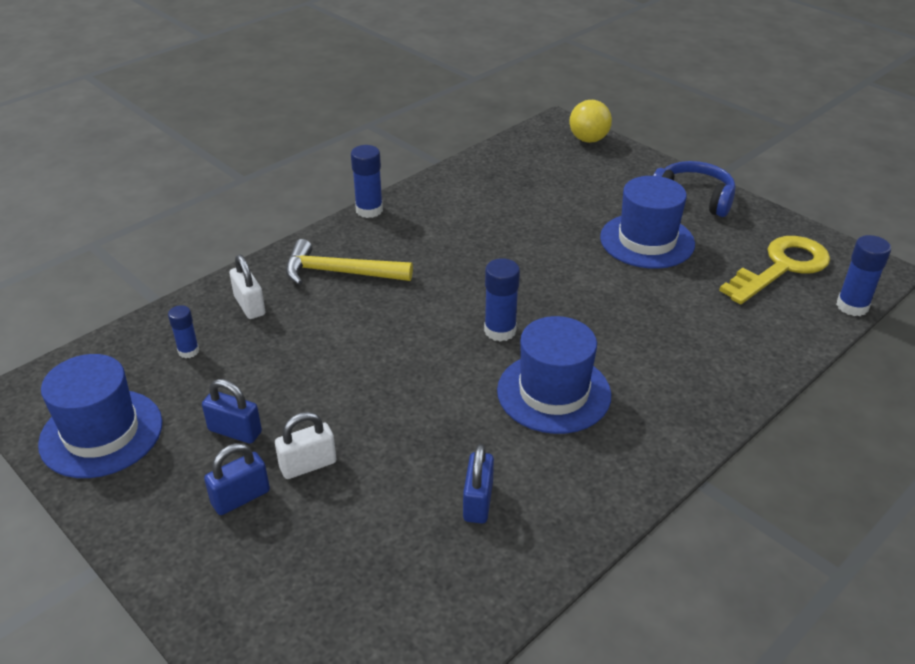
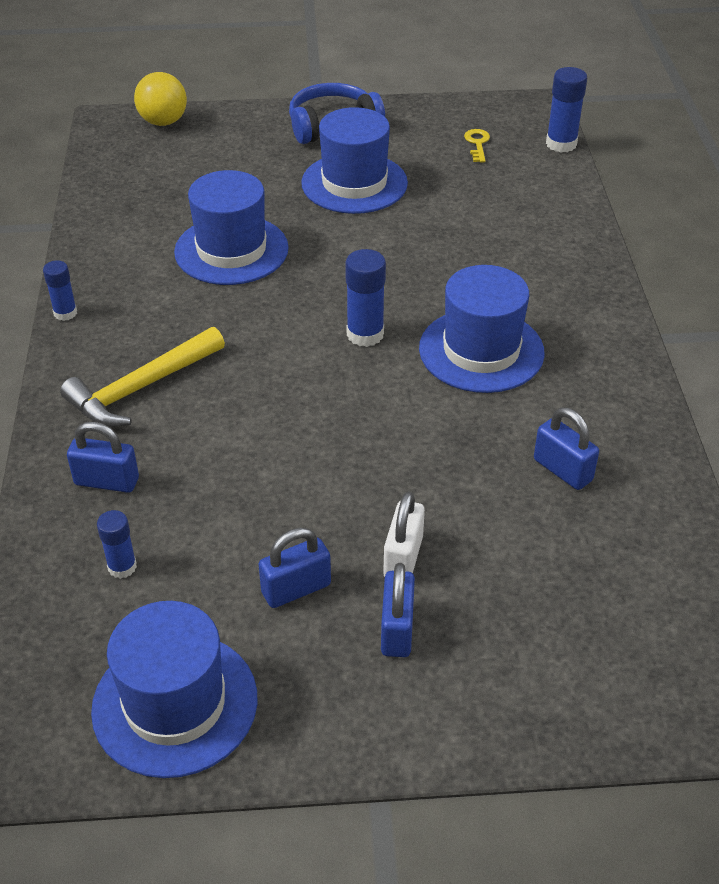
camera: 50 degrees left, 5 degrees up
white padlock [230,255,265,319] -> blue padlock [67,422,139,493]
blue glue stick [351,145,383,218] -> blue glue stick [43,260,77,321], size x0.64
yellow key [719,236,830,304] -> yellow key [464,129,490,162], size x0.41
none -> blue hat [174,170,289,285]

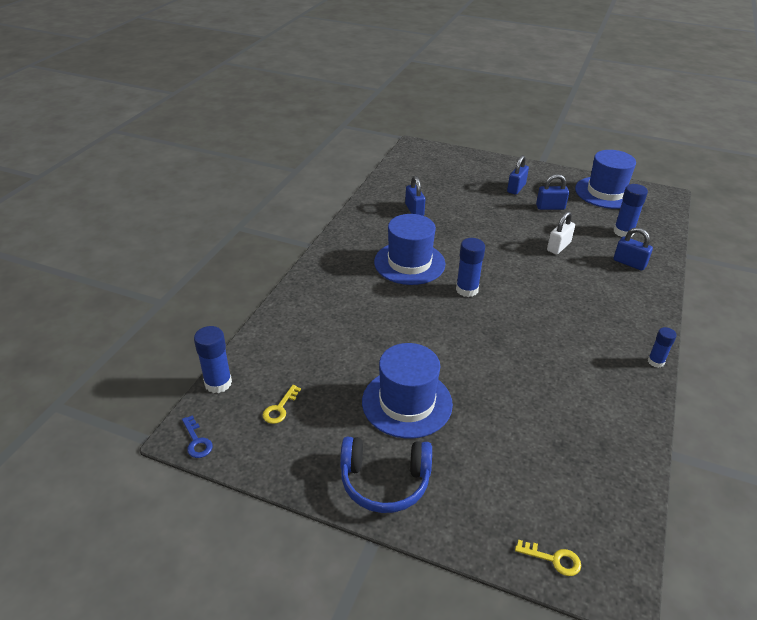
camera: 155 degrees left, 5 degrees down
yellow hammer [60,327,225,427] -> none
blue glue stick [97,510,137,579] -> blue glue stick [613,184,648,237], size x1.57
yellow ball [134,72,187,126] -> yellow key [515,540,581,576]
blue hat [174,170,289,285] -> none
white padlock [383,491,425,577] -> white padlock moved to [547,211,575,254]
none -> blue key [182,415,213,458]

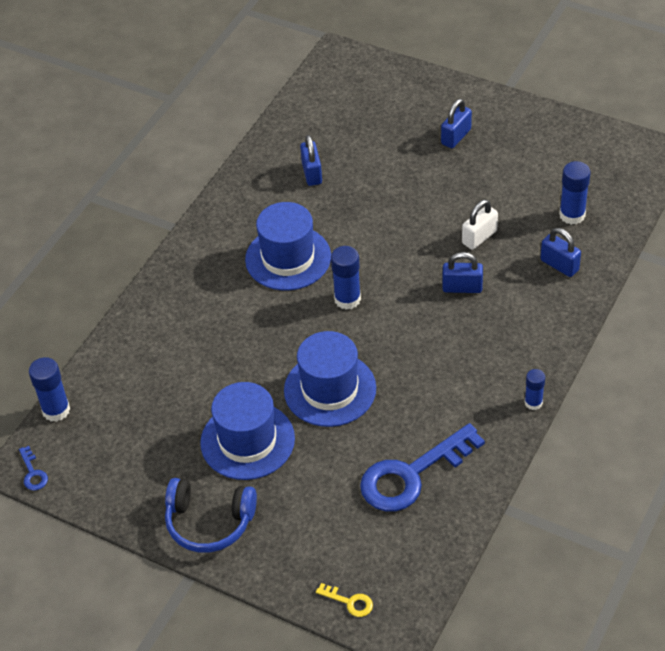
camera: 10 degrees right, 10 degrees up
yellow key [262,385,301,424] -> none
blue padlock [536,174,569,210] -> blue padlock moved to [442,252,483,293]
blue hat [575,150,636,209] -> blue hat moved to [284,331,376,427]
none -> blue key [360,423,485,512]

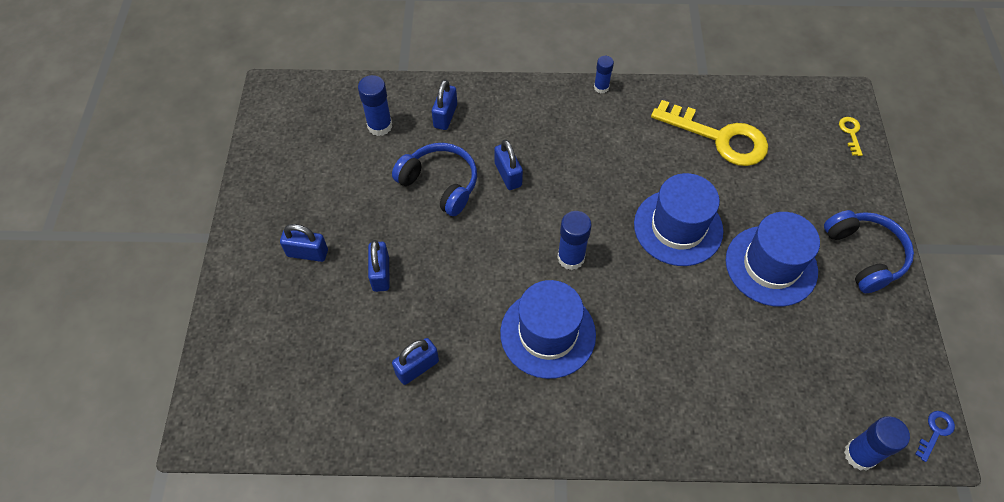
camera: 120 degrees left, 10 degrees up
blue key [360,423,485,512] -> yellow key [651,100,768,166]
white padlock [462,200,498,250] -> blue headphones [392,143,477,216]
none -> blue padlock [368,240,390,292]

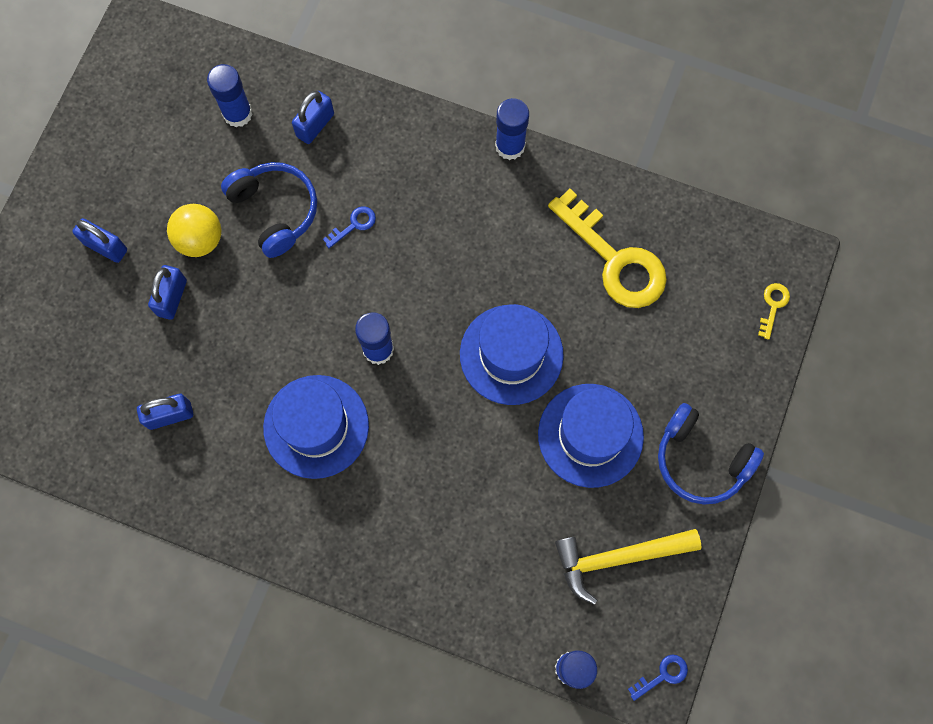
camera: 20 degrees right, 15 degrees up
blue padlock [494,139,523,190] -> blue key [323,206,376,248]
blue glue stick [594,56,614,93] -> blue glue stick [495,98,529,160], size x1.57
blue headphones [824,210,914,293] -> blue headphones turned 120 degrees clockwise [658,403,764,504]
none -> yellow ball [167,204,221,257]
none -> yellow hammer [555,529,701,605]

